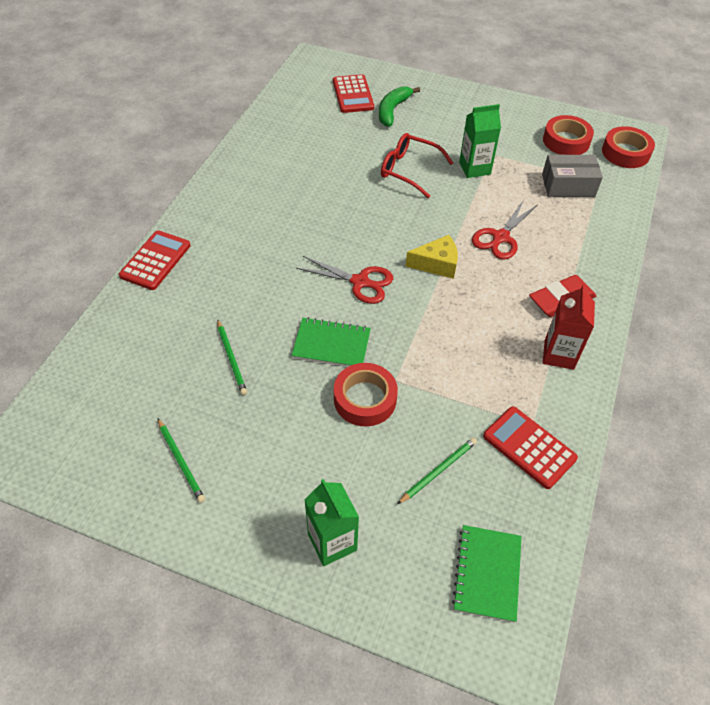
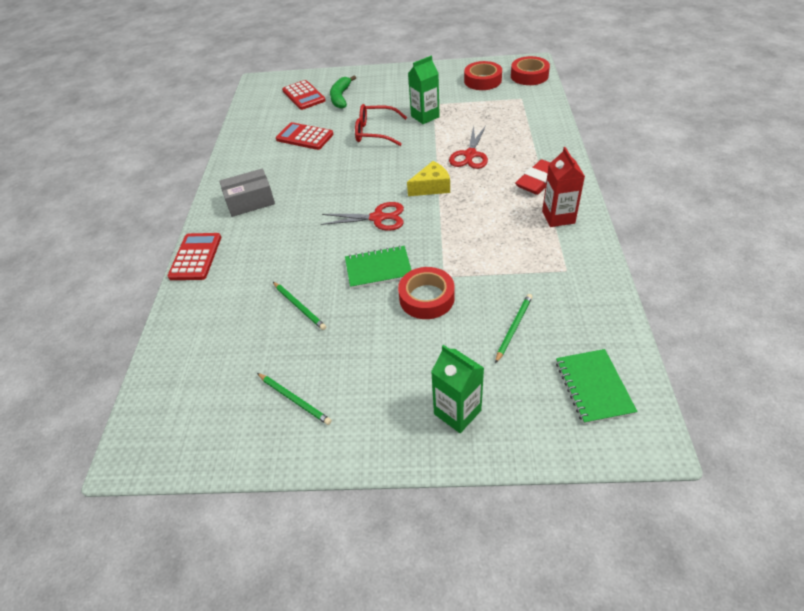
camera: 15 degrees left, 5 degrees down
red calculator [483,406,578,489] -> red calculator moved to [276,122,334,150]
grey box [542,155,603,197] -> grey box moved to [219,168,275,217]

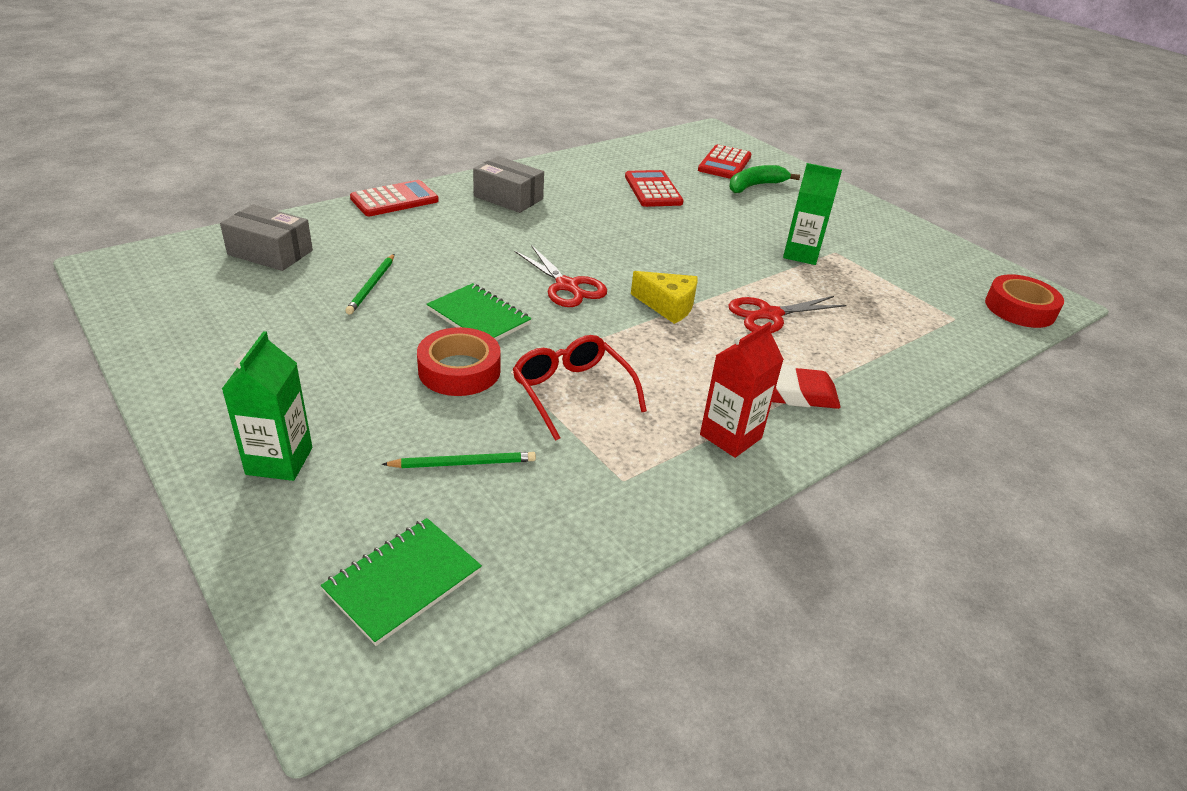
camera: 45 degrees right, 10 degrees down
green pencil [257,373,332,425] -> none
red glasses [355,104,407,146] -> red glasses moved to [512,335,647,441]
red tape [464,61,502,90] -> none
none -> grey box [220,204,313,271]

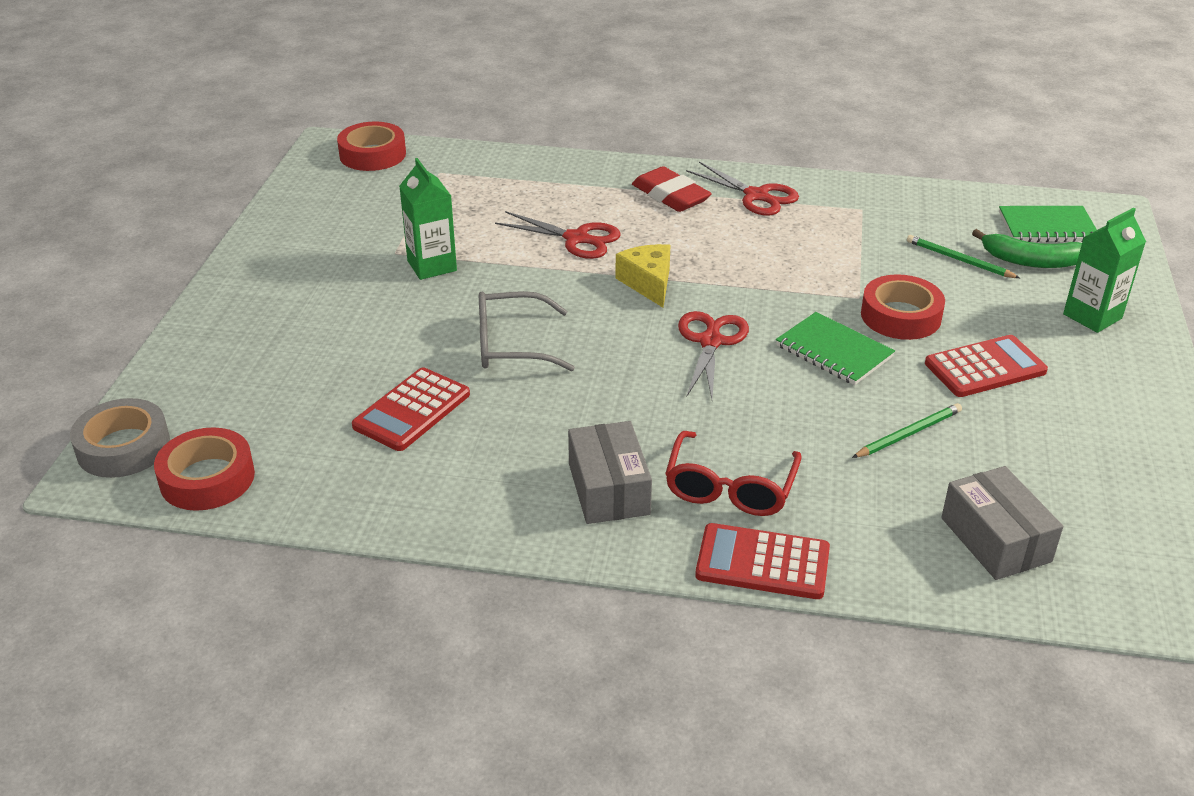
camera: 130 degrees left, 0 degrees up
green notebook [427,283,531,341] -> green notebook turned 45 degrees counterclockwise [776,312,895,385]
red glasses [512,335,647,441] -> red glasses moved to [665,431,802,516]
red calculator [698,145,751,179] -> red calculator moved to [925,335,1048,397]
red carton [700,322,784,458] -> red scissors [686,162,799,216]
green banana [729,165,800,193] -> green banana moved to [972,229,1082,268]
none -> grey tape [70,398,170,478]
none -> red tape [154,427,255,511]
none -> grey glasses [479,291,575,371]

